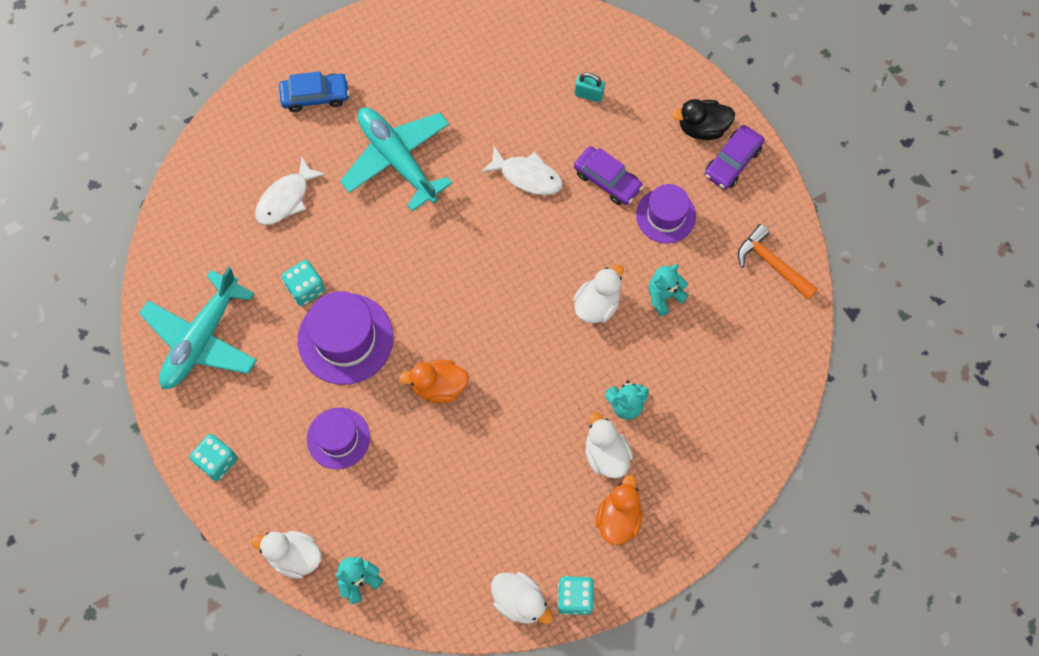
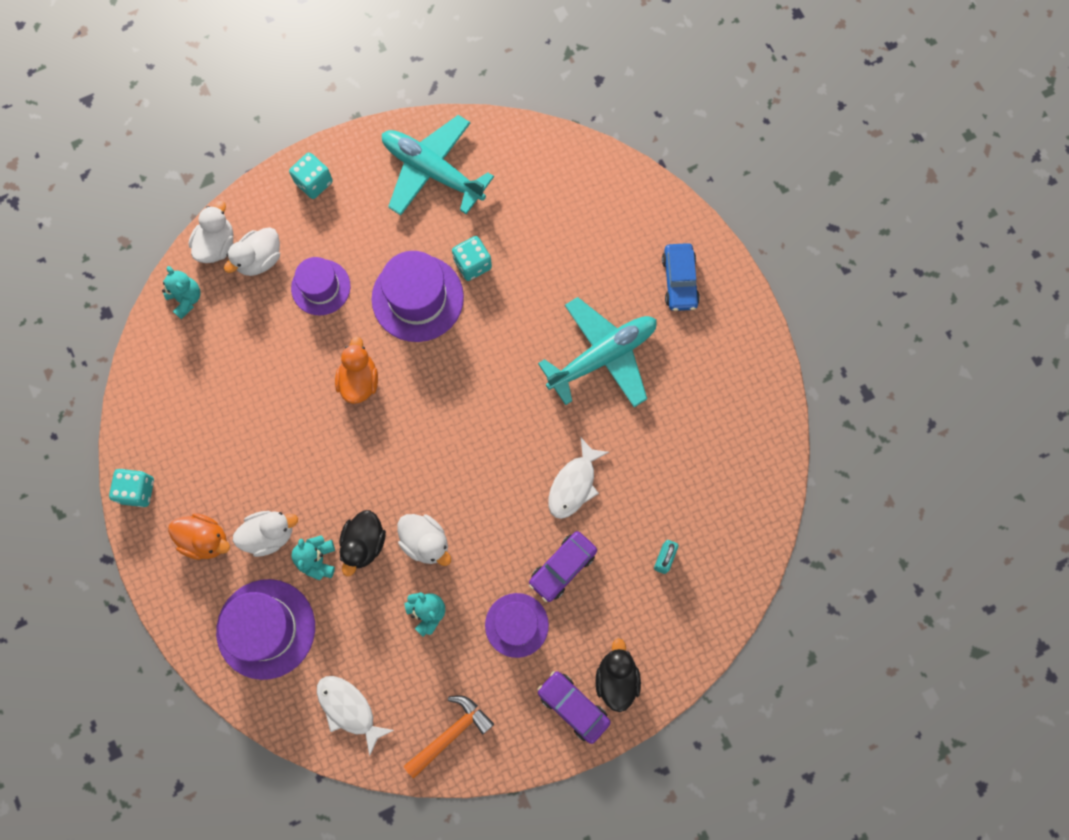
camera: 95 degrees right, 5 degrees up
white fish [255,157,326,225] -> white fish moved to [317,676,394,756]
white duck [491,572,553,624] -> white duck moved to [224,227,280,276]
none -> purple hat [216,579,315,680]
none -> black duck [339,510,386,576]

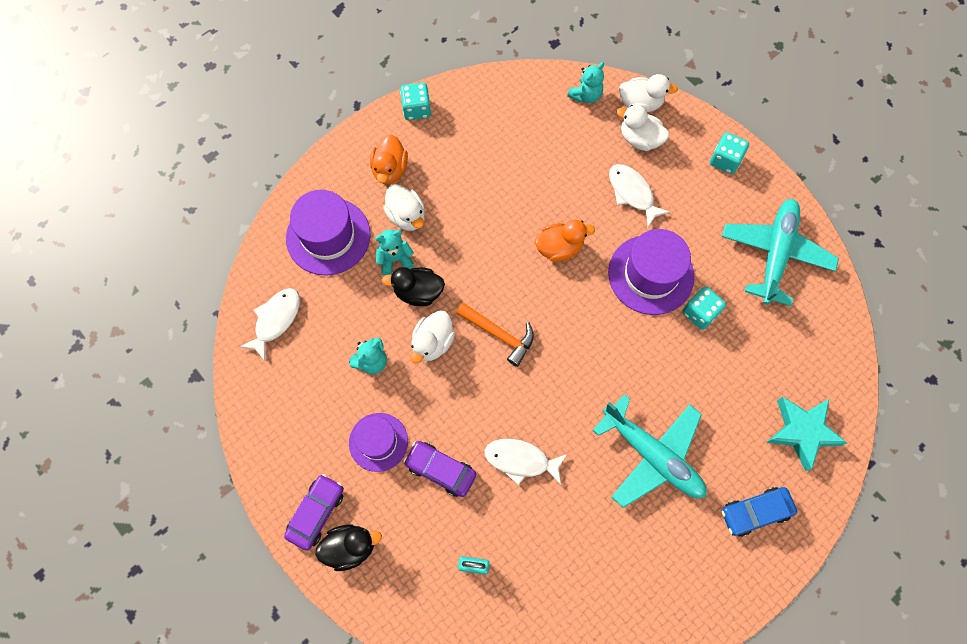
camera: 75 degrees right, 5 degrees down
purple hat [291,257,351,315] -> white fish [609,164,670,227]
orange hammer [404,695,494,778] -> orange hammer moved to [456,303,534,367]
none -> turquoise star [766,397,847,471]

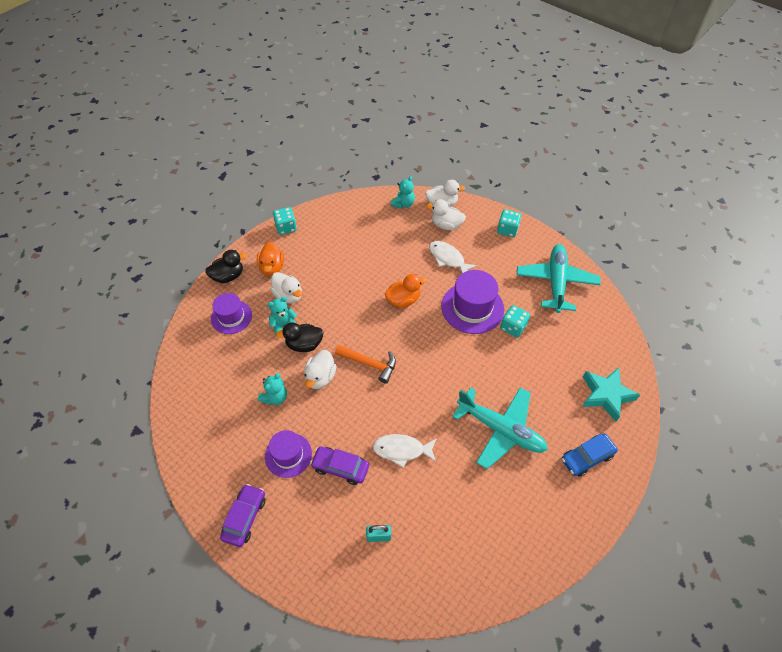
camera: 10 degrees left, 15 degrees down
white fish [240,288,300,361] -> none
purple hat [286,190,371,276] -> purple hat [211,293,252,334], size x0.65
black duck [315,524,382,571] -> black duck moved to [205,250,246,283]

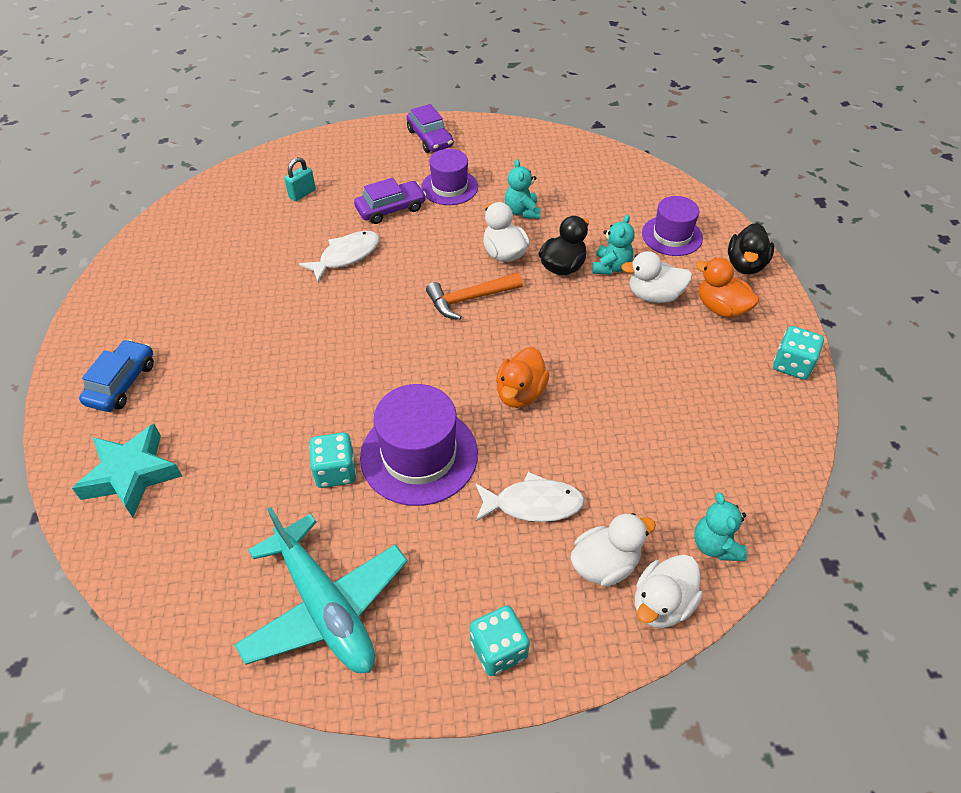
camera: 135 degrees right, 5 degrees down
turquoise plane [452,387,548,469] -> none

